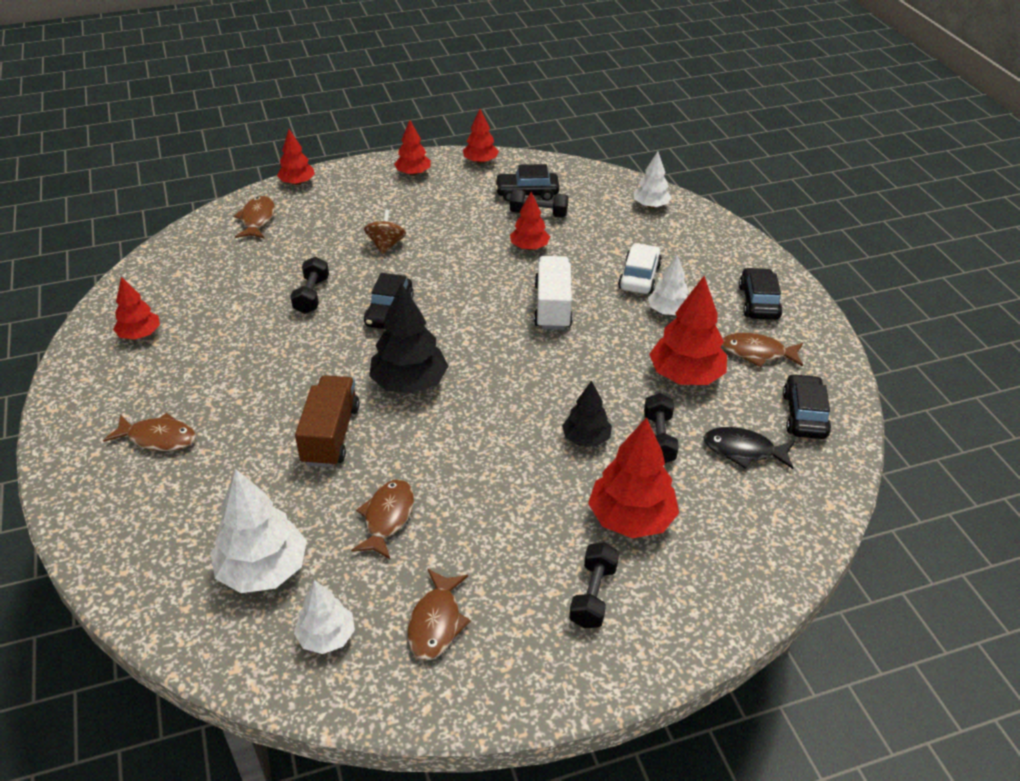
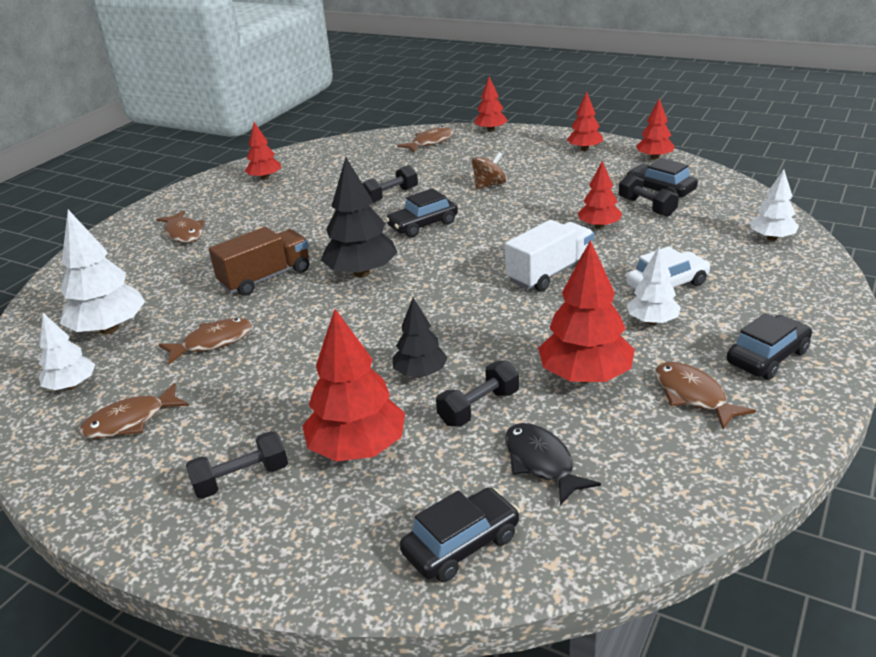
camera: 50 degrees right, 10 degrees down
black car [783,374,831,439] -> black car moved to [400,487,520,582]

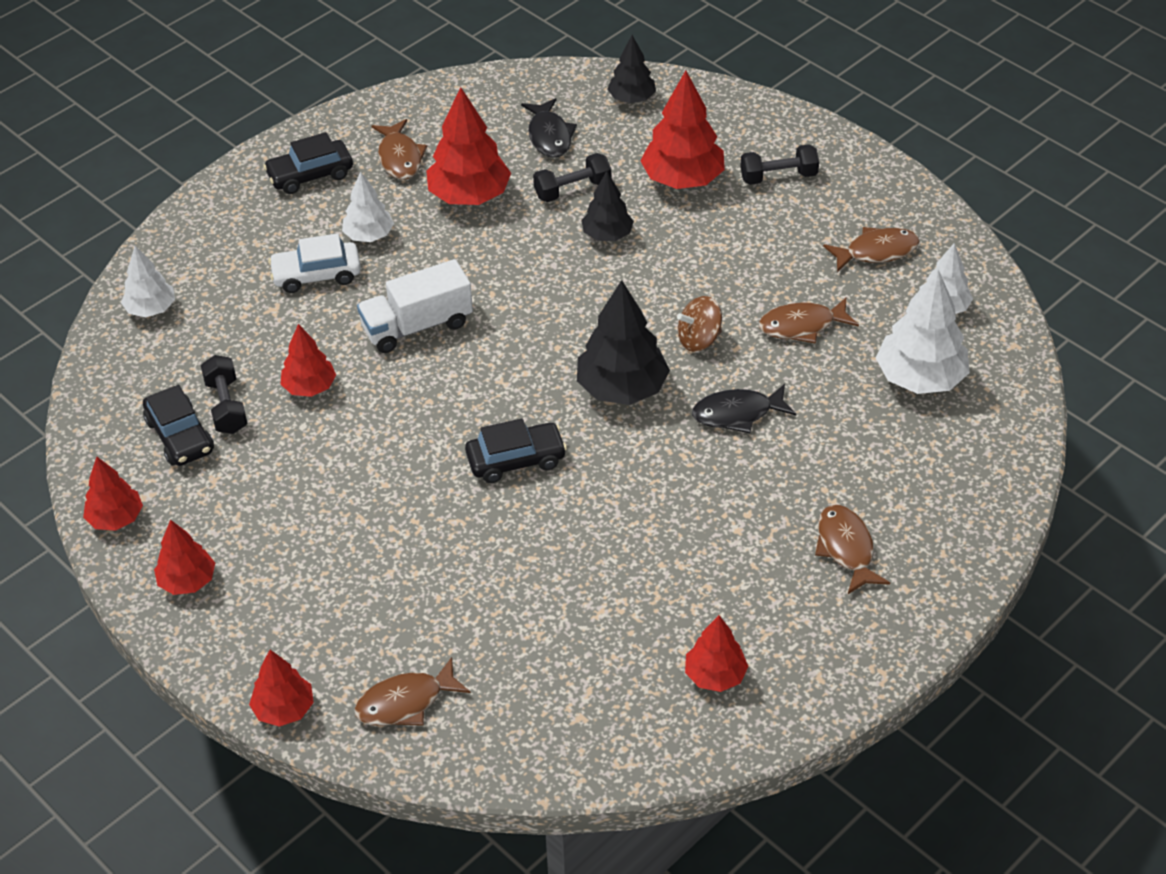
camera: 165 degrees left, 15 degrees up
brown truck [209,227,309,296] -> black fish [692,384,796,433]
black dumbbell [362,165,418,203] -> none
black car [400,487,520,582] -> black tree [607,35,656,103]
brown spinning top [472,152,506,189] -> brown spinning top moved to [677,296,722,352]

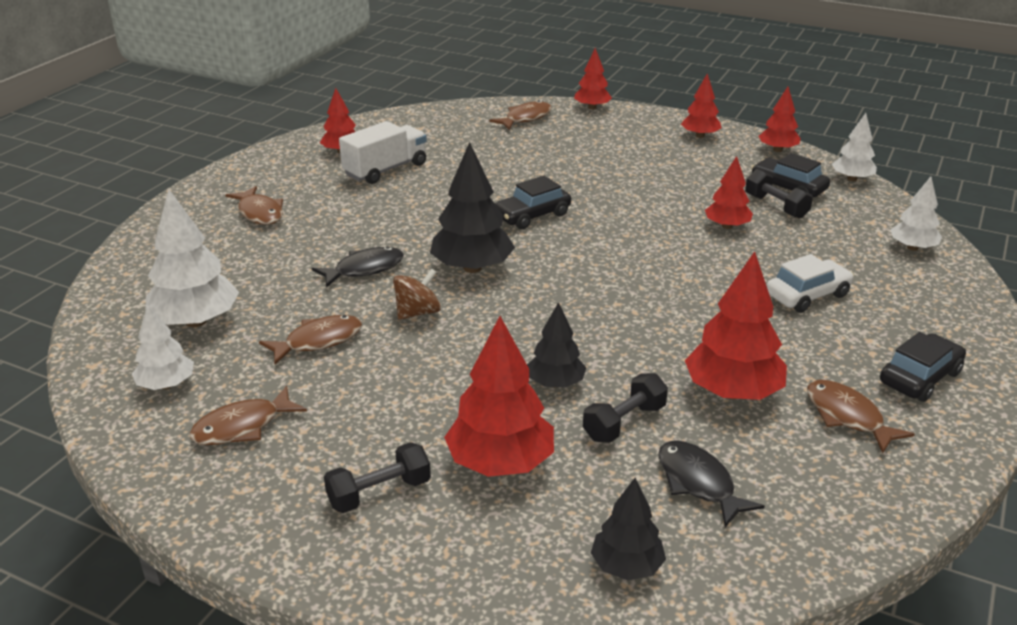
camera: 160 degrees right, 15 degrees down
white tree [342,171,394,242] -> white tree moved to [832,113,877,181]
white truck [357,259,473,353] -> white truck moved to [339,121,427,184]

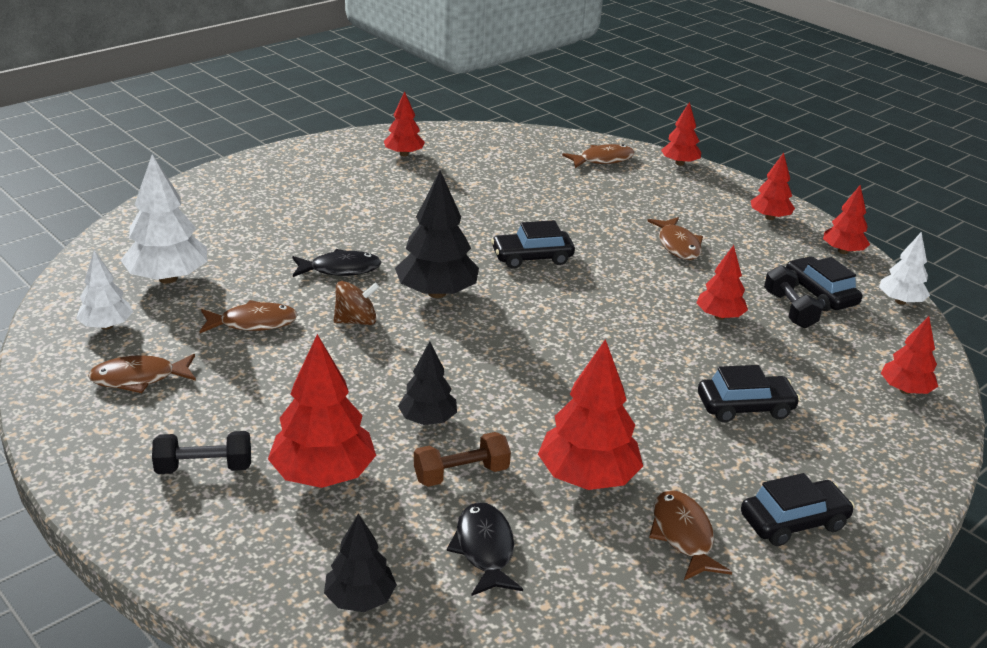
camera: 20 degrees right, 0 degrees up
brown fish [225,186,283,225] -> brown fish moved to [647,217,703,260]
white truck [339,121,427,184] -> none
black dumbbell [583,373,668,443] -> brown dumbbell [414,432,511,487]
white car [766,254,854,313] -> black car [698,365,800,422]
white tree [890,176,942,251] -> red tree [881,316,938,394]

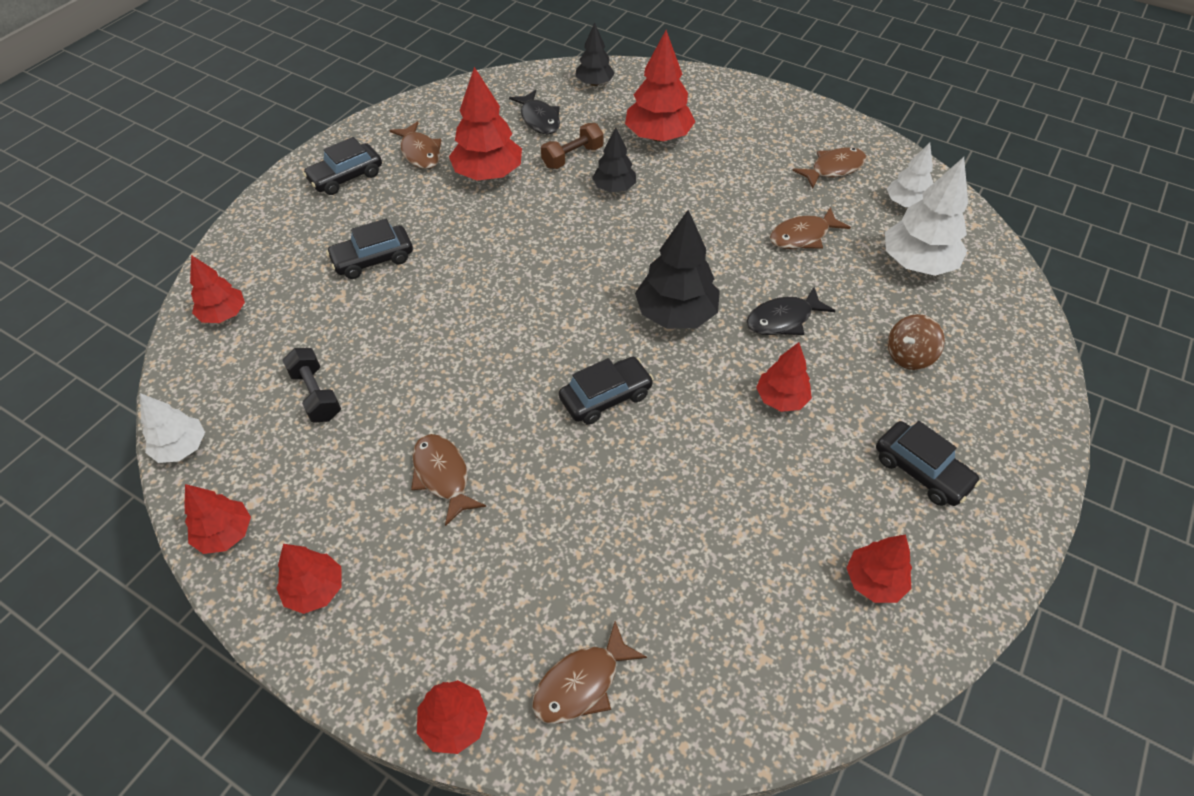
camera: 165 degrees right, 20 degrees up
black dumbbell [152,431,251,474] -> none
brown spinning top [333,281,379,325] -> brown spinning top moved to [888,314,945,370]
red tree [696,245,748,320] -> red tree moved to [756,342,812,412]
black car [786,256,862,311] -> black car moved to [876,421,981,506]

